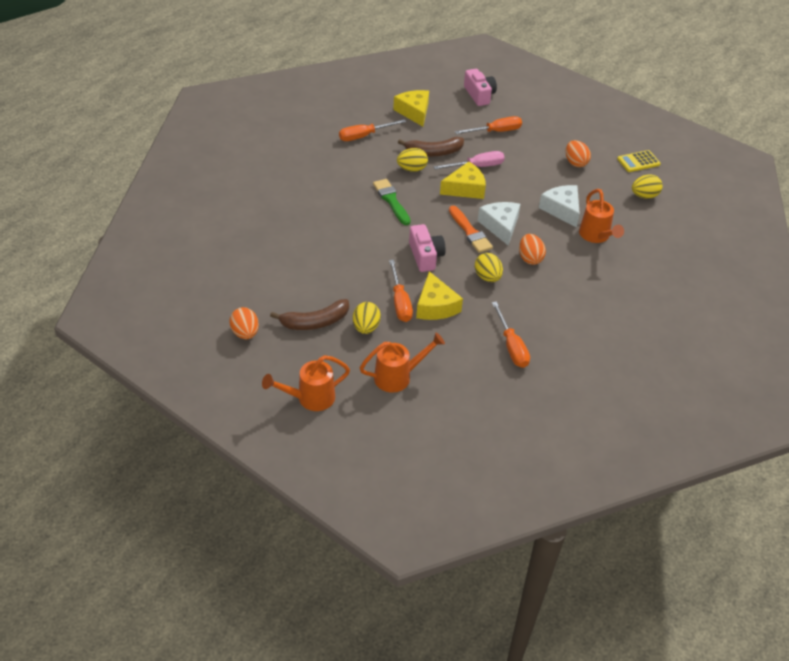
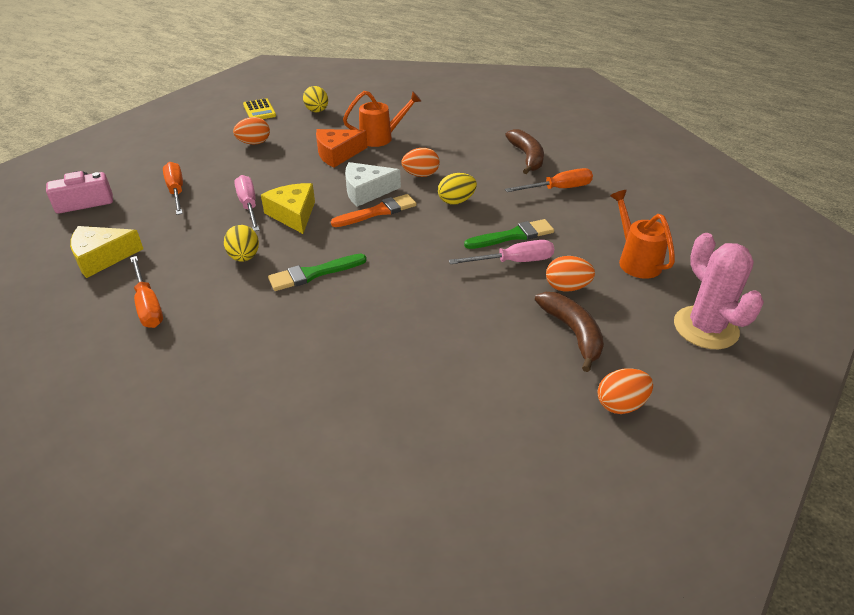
camera: 90 degrees left, 5 degrees down
orange watering can [262,355,350,411] -> pink cactus [674,233,764,349]
yellow egg [353,302,381,334] -> orange egg [546,256,595,292]
orange screwdriver [389,260,413,322] -> pink screwdriver [449,240,554,264]
brown banana [398,137,464,157] -> brown banana moved to [505,129,544,174]
pink camera [409,224,446,272] -> none
yellow cheese [416,271,463,320] -> green brush [464,219,554,249]
white cheese [539,185,580,228] -> orange cheese [316,129,368,168]

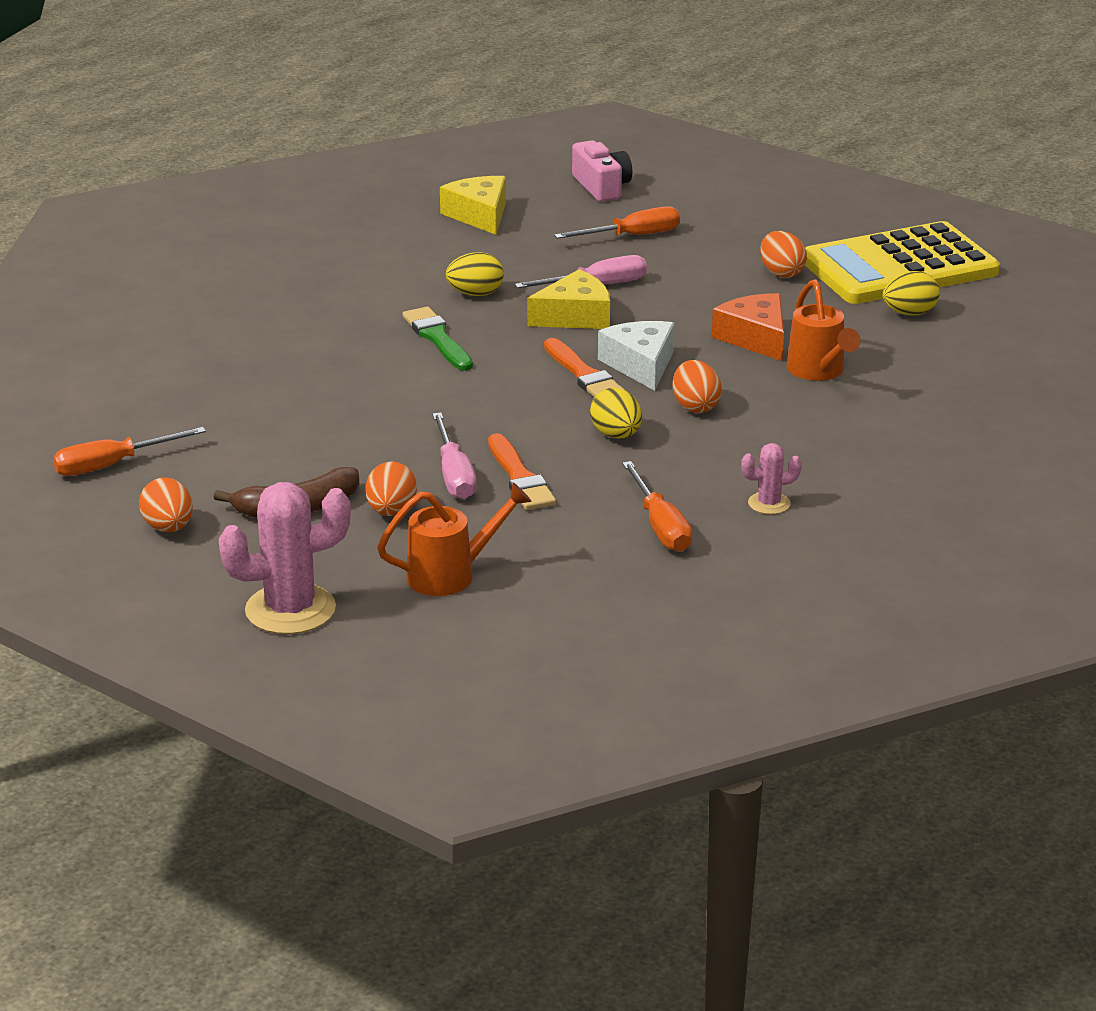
camera: 90 degrees right, 10 degrees down
orange screwdriver [130,256,163,328] -> orange screwdriver moved to [53,427,206,476]
yellow calculator [243,98,276,119] -> yellow calculator [805,221,1000,304], size x2.47
green brush [464,219,554,249] -> orange brush [488,433,556,510]
brown banana [505,129,544,174] -> pink cactus [741,443,802,515]

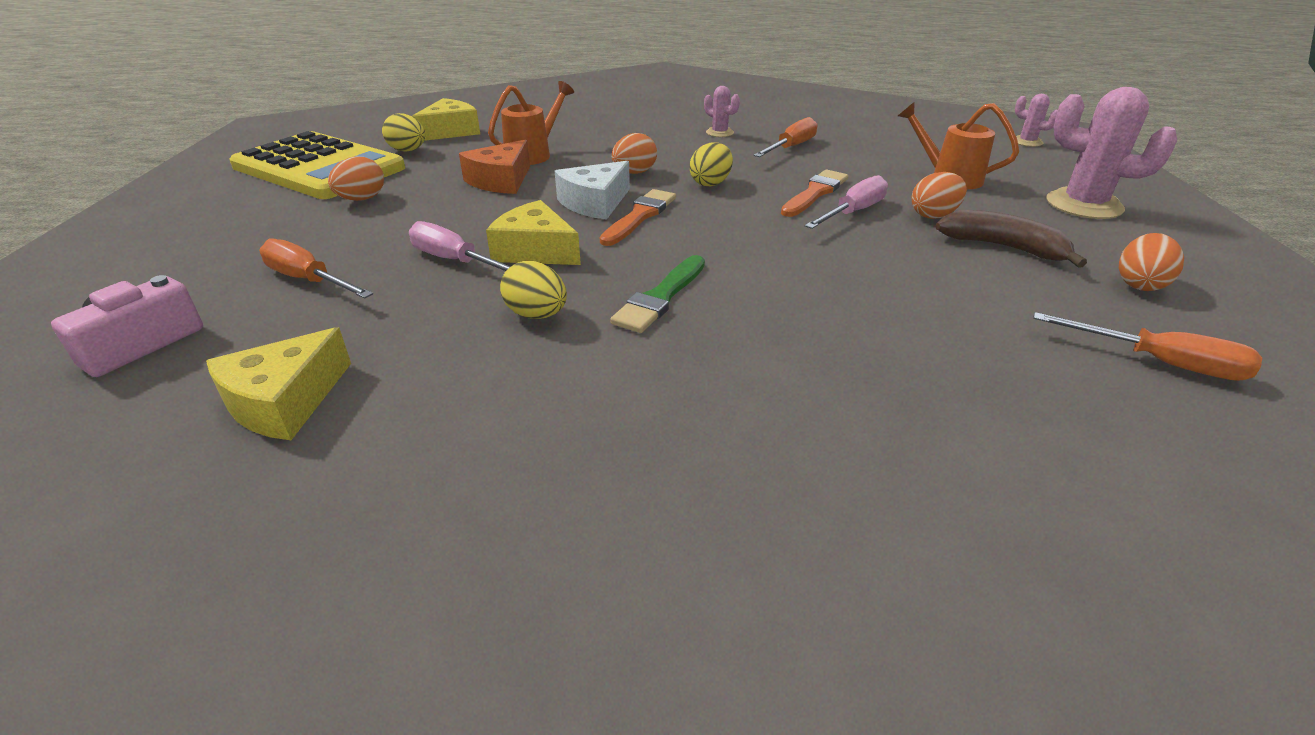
camera: 125 degrees left, 5 degrees up
none -> yellow cheese [412,98,480,141]
none -> pink cactus [1015,94,1058,147]

